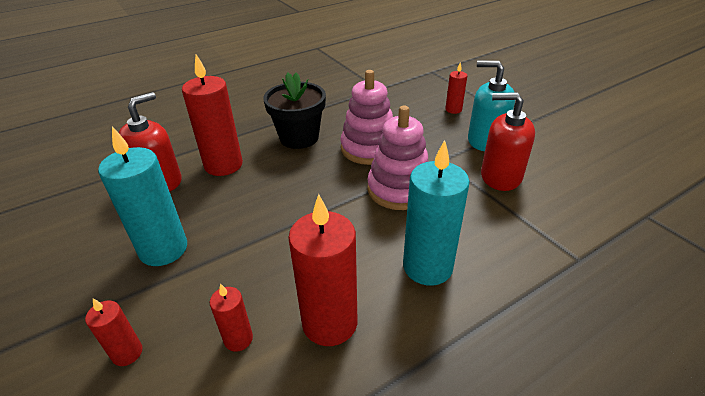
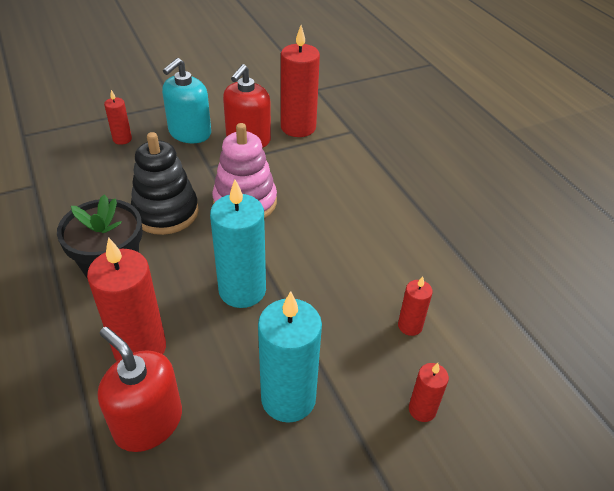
camera: 85 degrees left, 5 degrees up
red candle [288,194,357,346] -> red candle moved to [281,25,320,137]
pink stacking toy [341,70,393,165] -> black stacking toy [131,132,199,235]
turquoise candle [403,140,470,286] -> turquoise candle moved to [210,180,266,308]

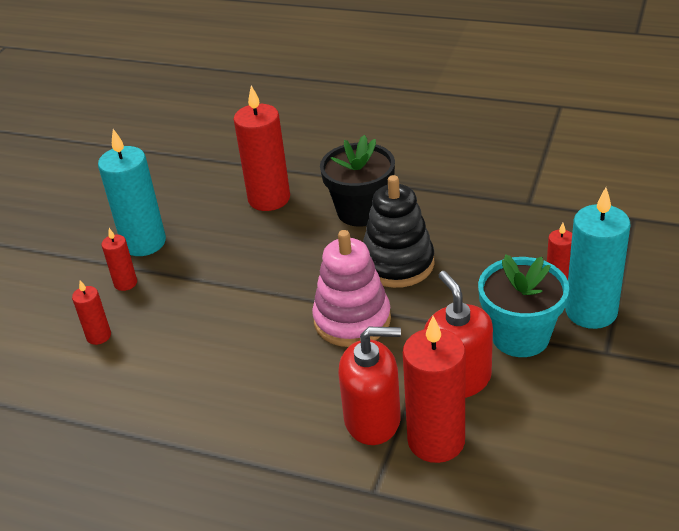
camera: 140 degrees right, 5 degrees down
red soap dispenser [98,327,182,452] -> red soap dispenser moved to [338,327,401,445]
turquoise soap dispenser [162,58,211,143] -> turquoise flower pot [478,254,569,357]
turquoise candle [210,180,266,308] -> turquoise candle moved to [565,187,631,329]
red candle [409,363,449,422] -> red candle moved to [101,228,137,291]

